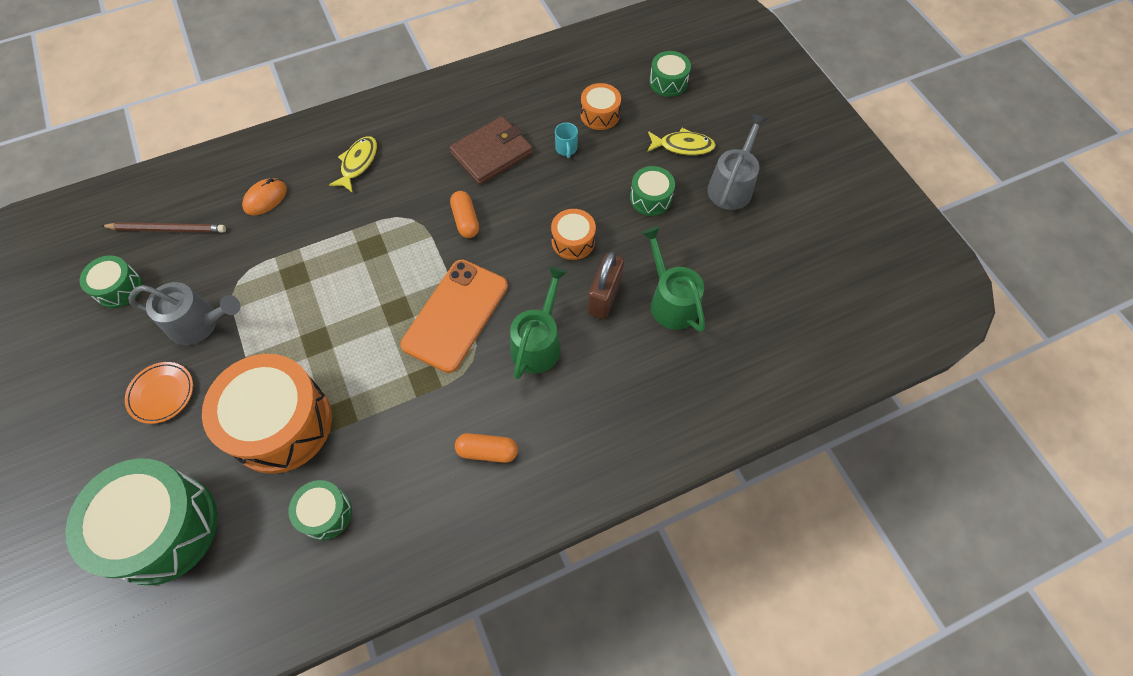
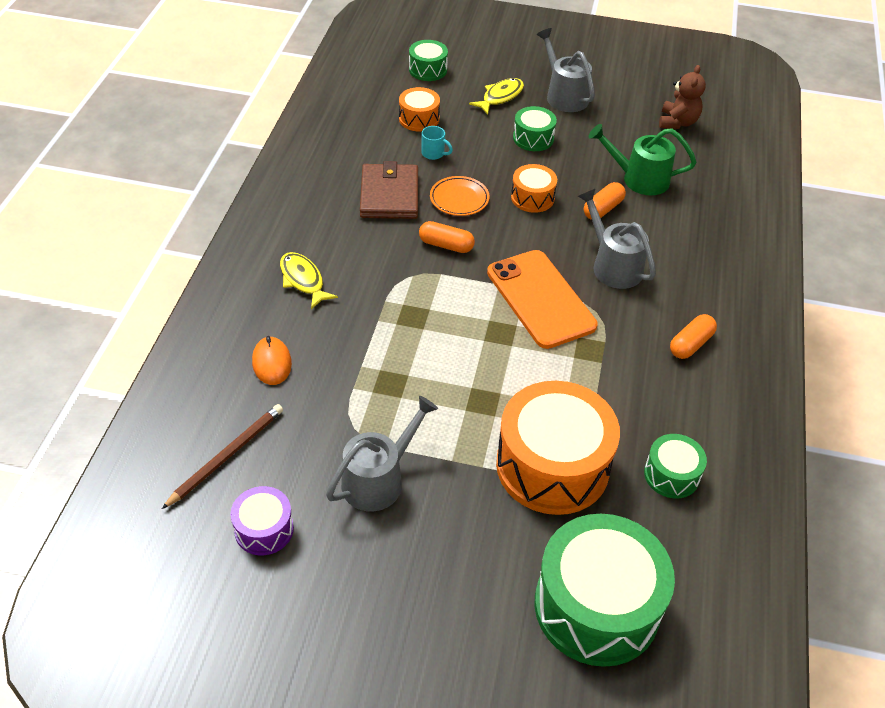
camera: 55 degrees left, 15 degrees down
green drum [80,255,142,308] -> purple drum [230,486,294,555]
orange plate [125,362,193,424] -> orange plate moved to [430,176,489,216]
green watering can [510,266,567,379] -> grey watering can [578,189,656,289]
brown padlock [587,252,624,319] -> orange capsule [584,182,626,220]
none -> brown teddy bear [659,65,706,129]

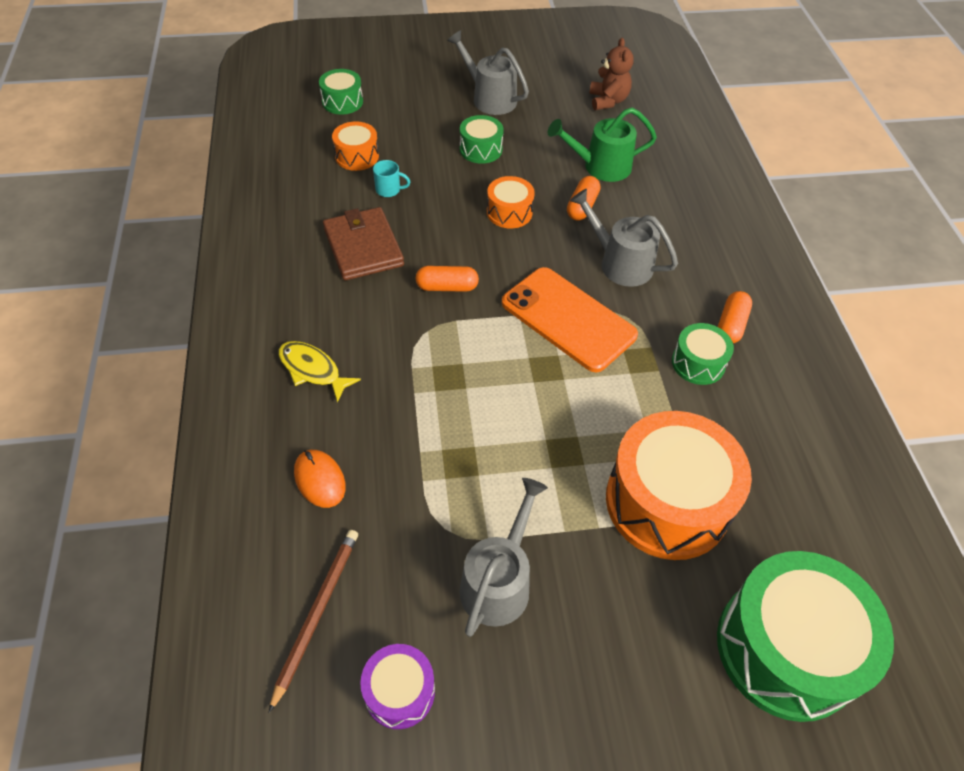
camera: 20 degrees left, 5 degrees up
orange plate [430,176,489,216] -> none
yellow fish [469,78,524,115] -> none
green drum [644,434,707,499] -> green drum moved to [672,323,734,385]

